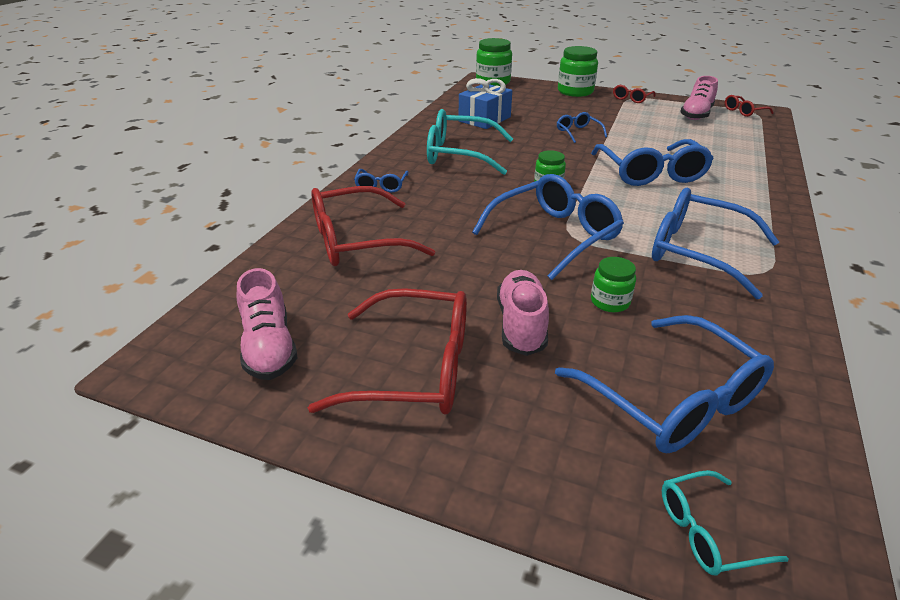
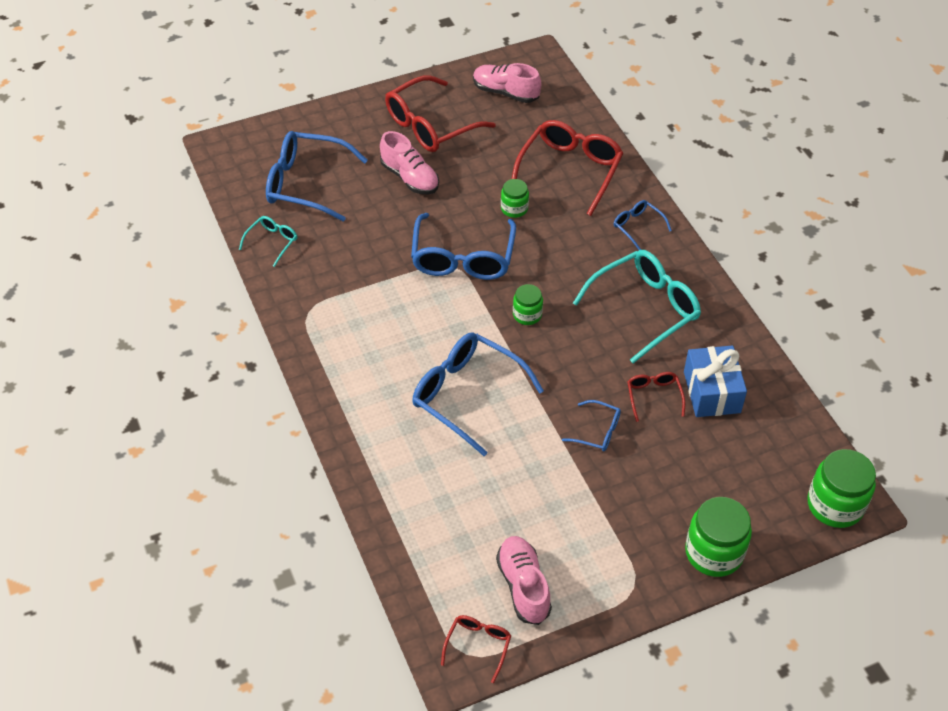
camera: 135 degrees right, 15 degrees up
green jar [591,257,636,312] -> green jar moved to [501,179,529,218]
red glasses [613,85,655,103] -> red glasses moved to [627,372,685,422]
blue glasses [652,188,779,299] -> none
turquoise glasses [662,470,789,575] -> turquoise glasses moved to [239,216,297,267]

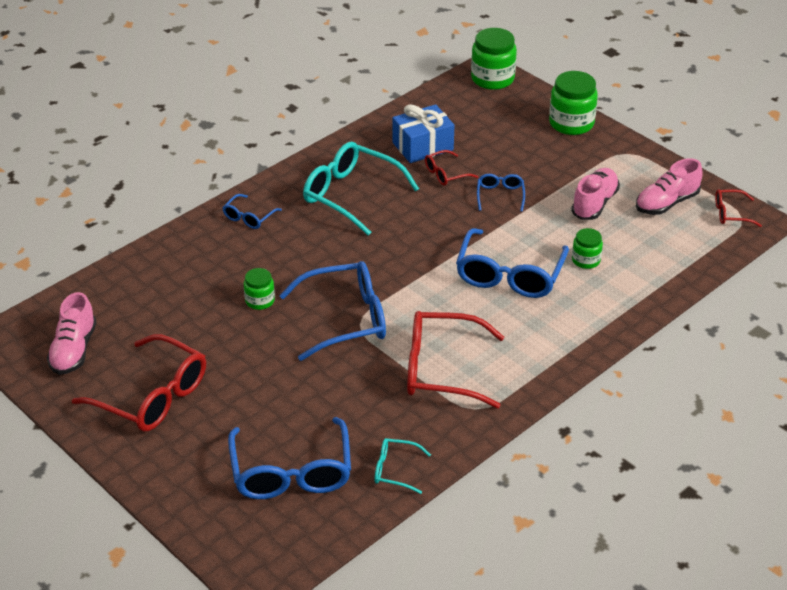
camera: 110 degrees left, 10 degrees down
pink shoe [380,131,439,194] -> pink shoe moved to [571,168,620,220]
red glasses [512,120,623,216] -> red glasses moved to [407,311,504,408]
green jar [513,284,543,325] -> green jar moved to [572,228,603,269]

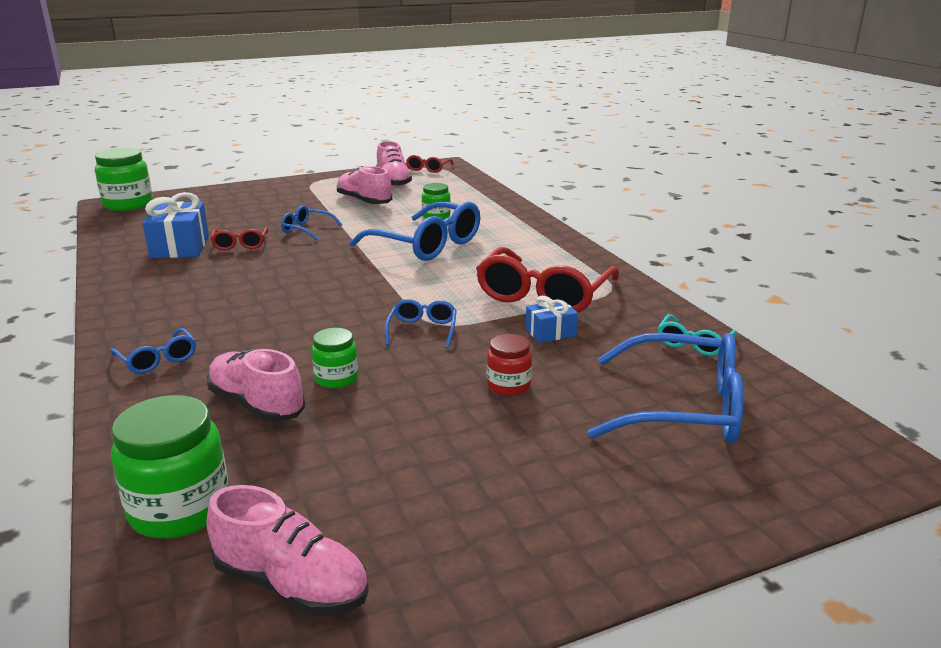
camera: 70 degrees left, 15 degrees down
red glasses [72,334,206,432] -> none
blue glasses [279,261,386,361] -> blue glasses [385,299,457,348], size x0.49
turquoise glasses [303,142,419,236] -> none
green jar [549,71,598,135] -> green jar moved to [111,395,229,539]
none -> pink shoe [207,349,305,422]
none -> red jar [487,334,532,396]
none -> blue gift [526,296,578,343]

